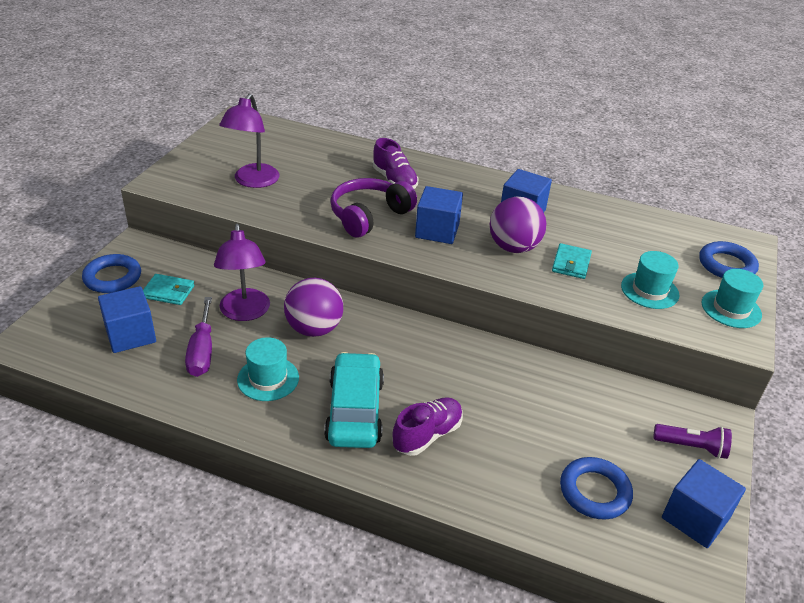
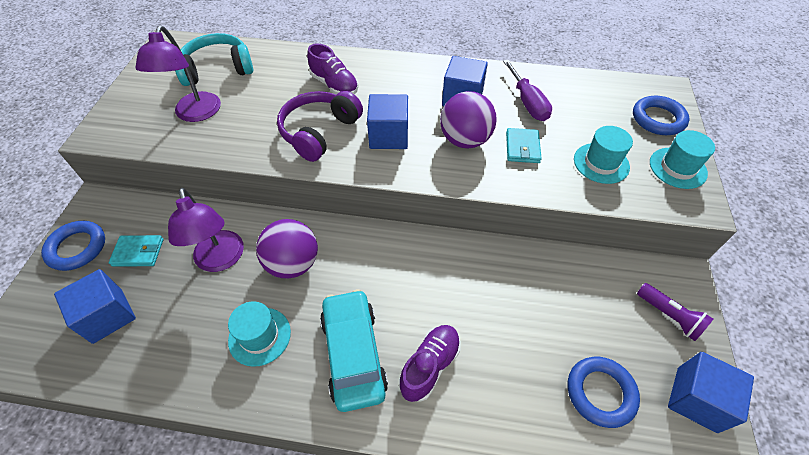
camera: 10 degrees left, 15 degrees up
purple screwdriver [185,297,212,377] -> purple screwdriver moved to [503,60,552,121]
purple flashlight [653,424,732,459] -> purple flashlight turned 45 degrees clockwise [637,283,713,341]
none -> turquoise headphones [175,33,253,86]

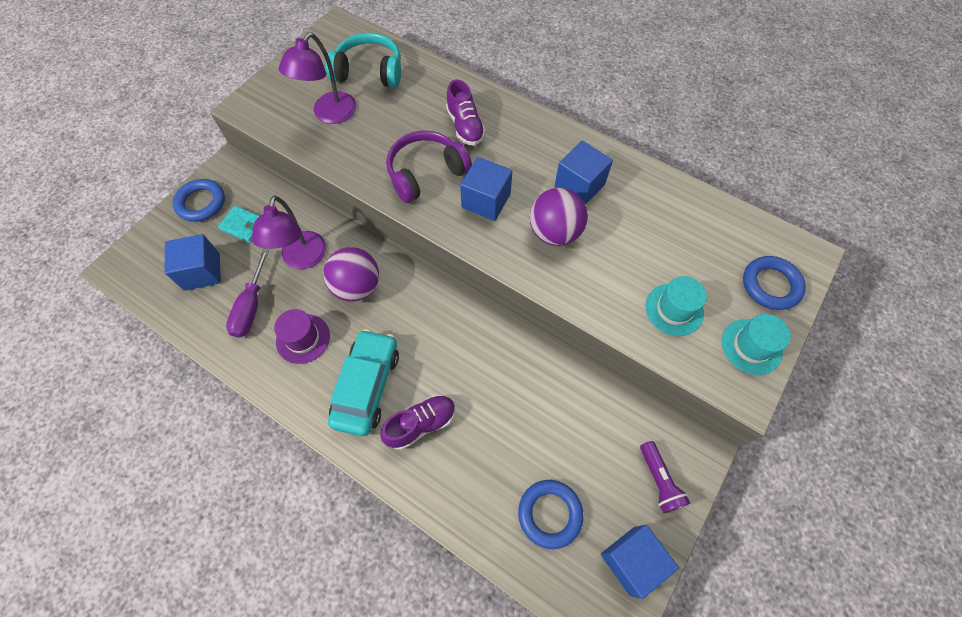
camera: 25 degrees right, 10 degrees up
turquoise hat [228,301,291,367] -> purple hat [274,309,330,364]
purple screwdriver [503,60,552,121] -> purple screwdriver moved to [226,249,269,338]
turquoise wallet [506,128,542,163] -> none

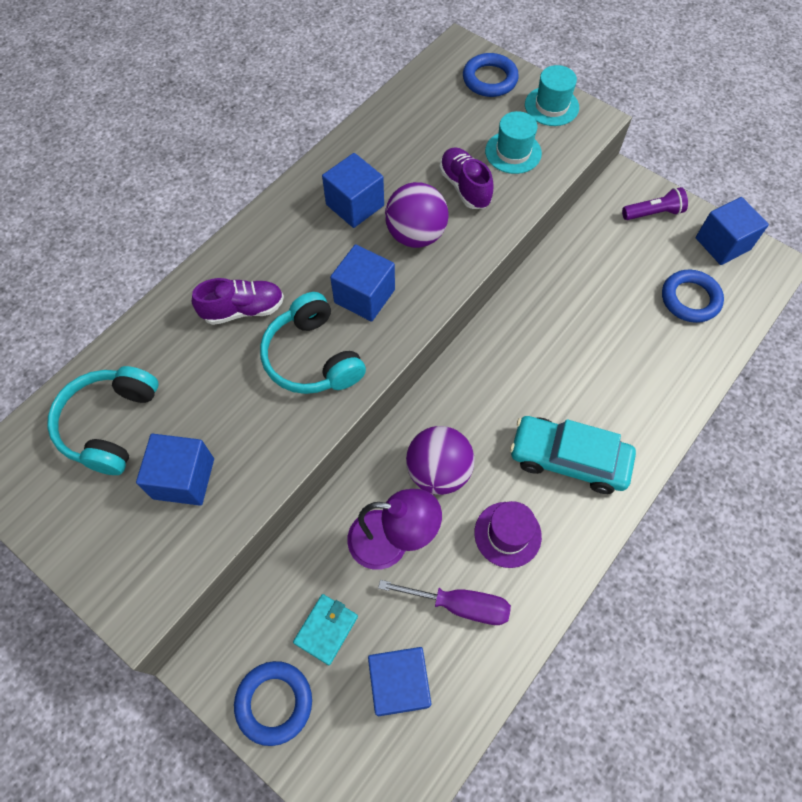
camera: 85 degrees left, 0 degrees up
purple lamp [278,33,357,124] -> blue cube [136,434,214,506]
purple shoe [380,395,456,450] -> purple shoe moved to [439,147,494,209]
purple headphones [386,130,472,203] -> turquoise headphones [260,292,366,394]

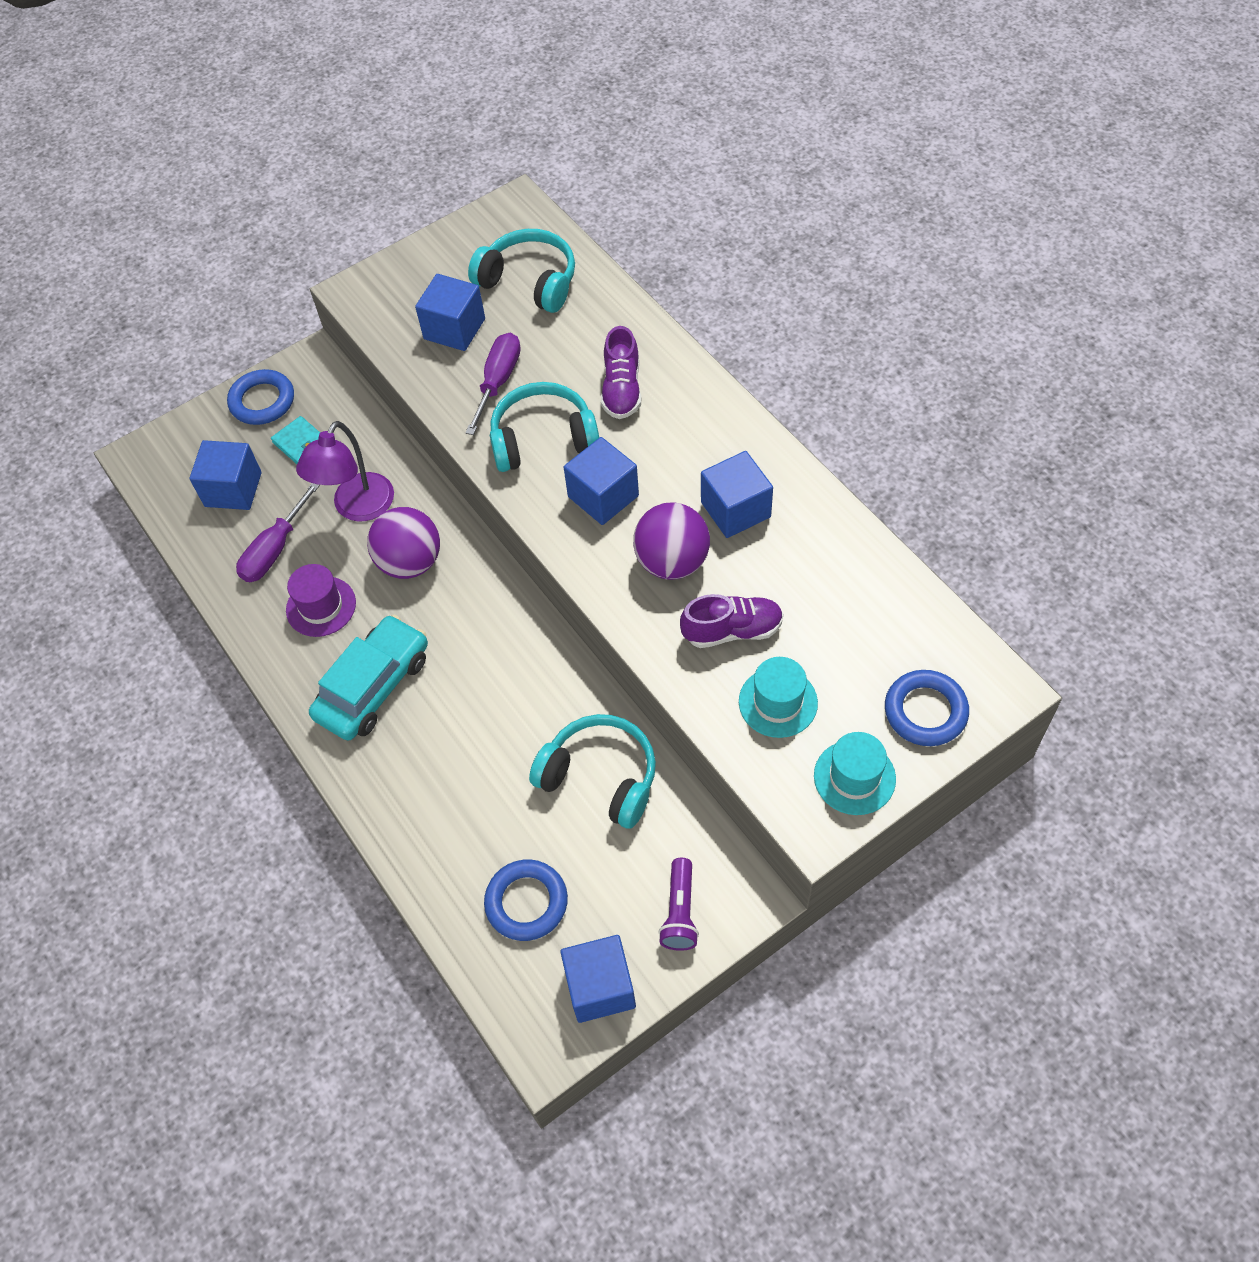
camera: 110 degrees right, 5 degrees down
none -> purple screwdriver [465,333,521,435]
none -> turquoise headphones [529,714,656,829]

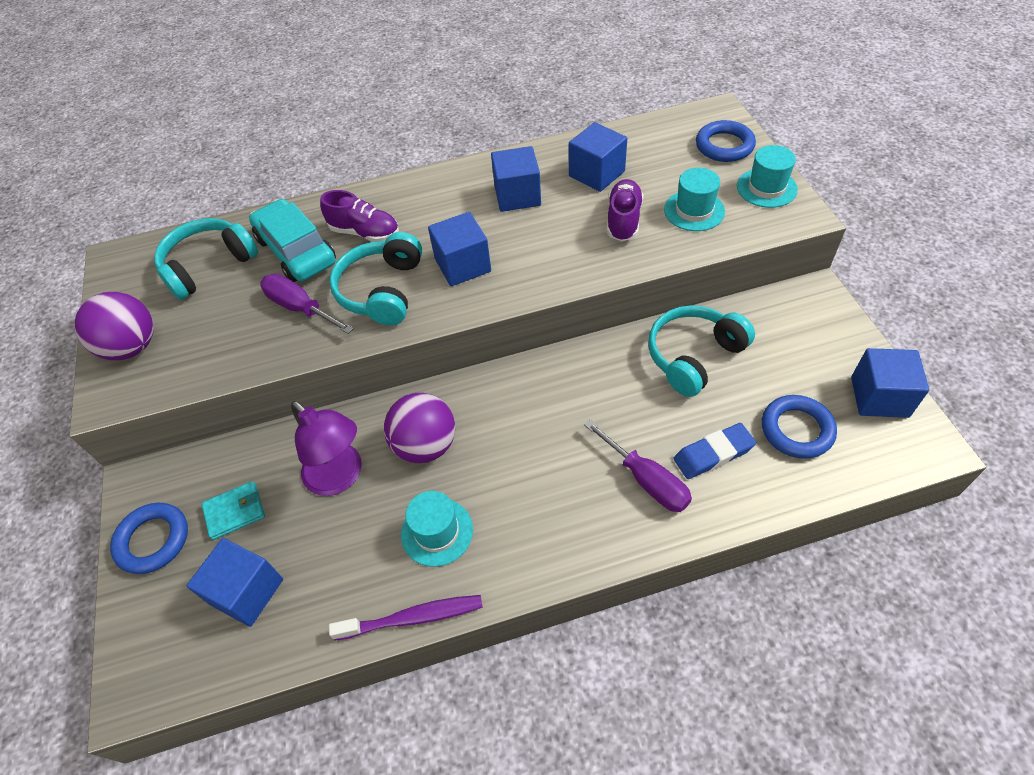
camera: 70 degrees left, 5 degrees down
purple screwdriver [236,483,320,582] -> purple screwdriver moved to [584,420,692,512]
purple hat [286,564,356,637] -> turquoise hat [401,491,473,567]
turquoise car [309,615,428,741] -> turquoise car moved to [249,199,336,282]
blue cube [415,274,485,351] -> blue cube moved to [569,122,627,192]
purple ball [633,503,710,580] -> purple ball moved to [75,292,154,360]
purple flashlight [658,858,699,951] -> none
none -> purple toothbrush [329,595,483,641]
none -> blue eraser [673,423,756,479]

